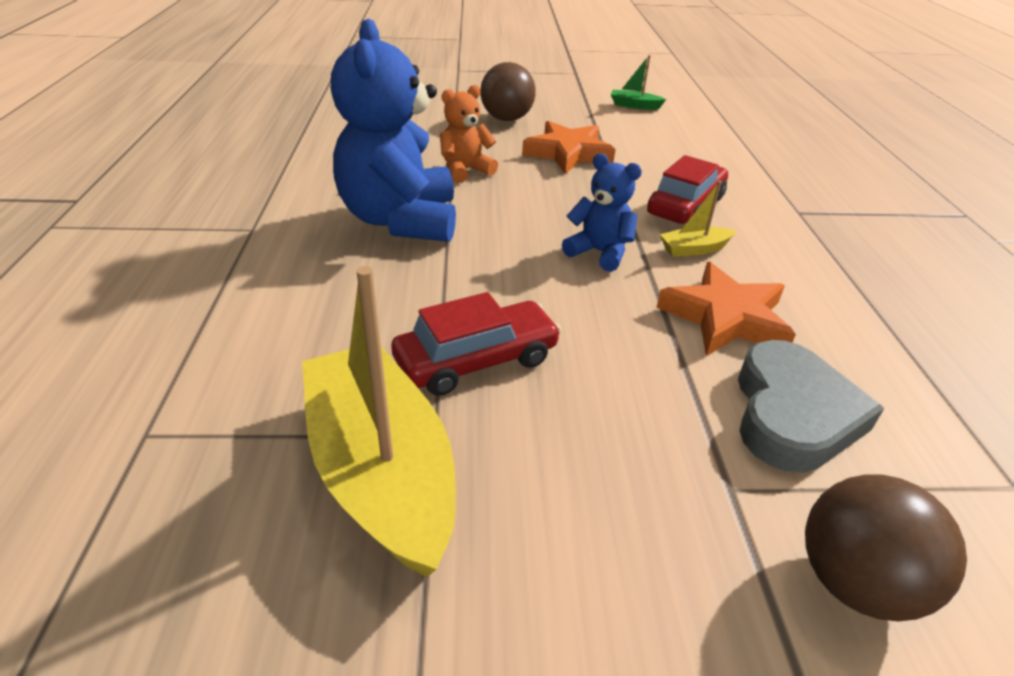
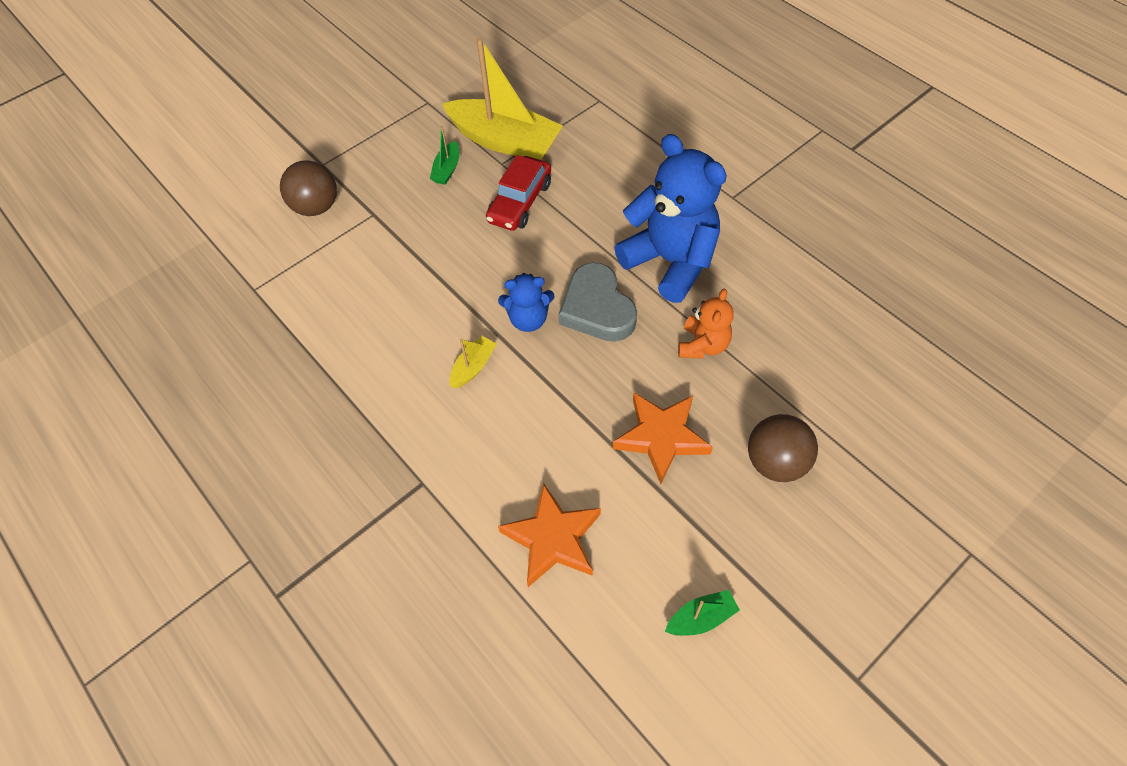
camera: 145 degrees right, 20 degrees up
red car [647,155,728,224] -> none
orange star [656,262,796,356] -> orange star moved to [498,483,601,587]
grey heart [738,340,884,473] -> grey heart moved to [558,263,637,342]
none -> green boat [430,126,459,185]

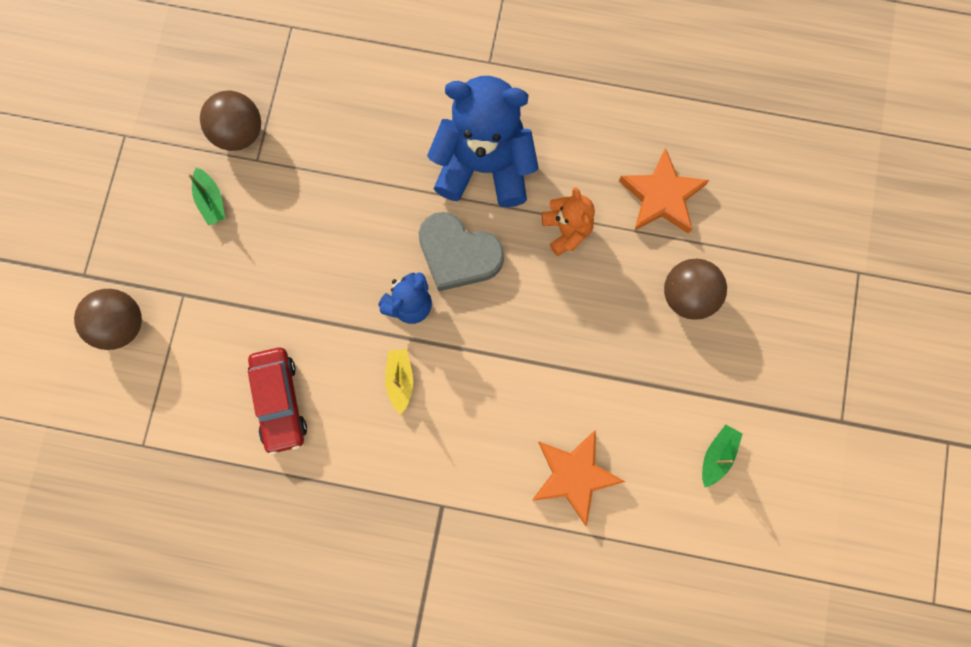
camera: 40 degrees left, 20 degrees up
yellow boat [442,37,563,160] -> brown ball [200,91,261,151]
red car [486,155,551,231] -> red car moved to [248,347,307,455]
orange star [612,393,713,484] -> orange star moved to [619,148,709,234]

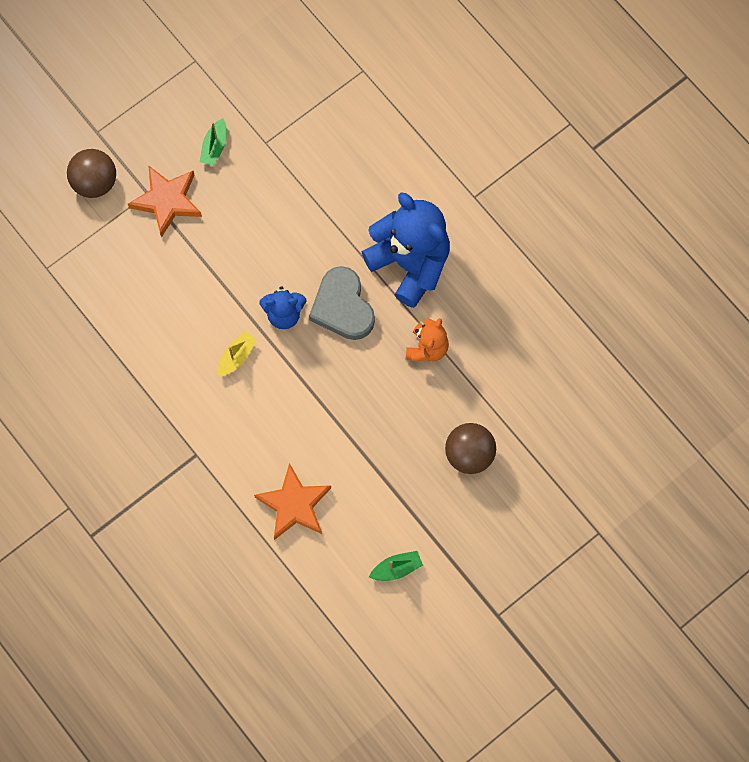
camera: 40 degrees right, 5 degrees down
brown ball [200,91,261,151] -> none
red car [248,347,307,455] -> none
orange star [619,148,709,234] -> orange star moved to [128,165,202,238]

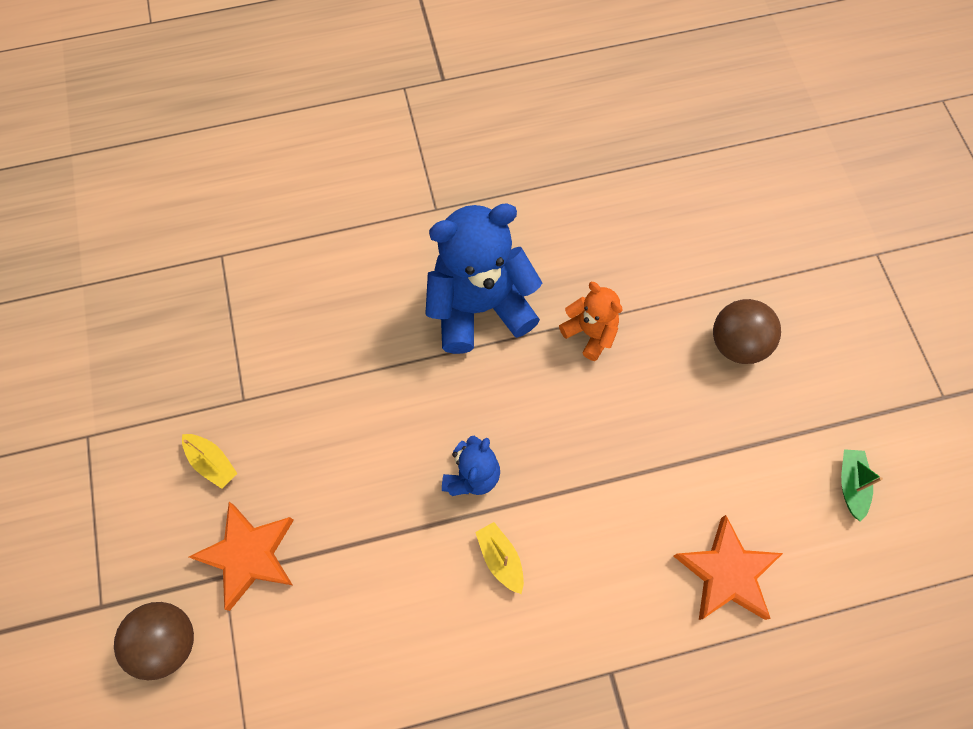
camera: 65 degrees left, 5 degrees down
green boat [200,118,227,166] -> yellow boat [182,434,238,489]
grey heart [309,266,375,340] -> none

